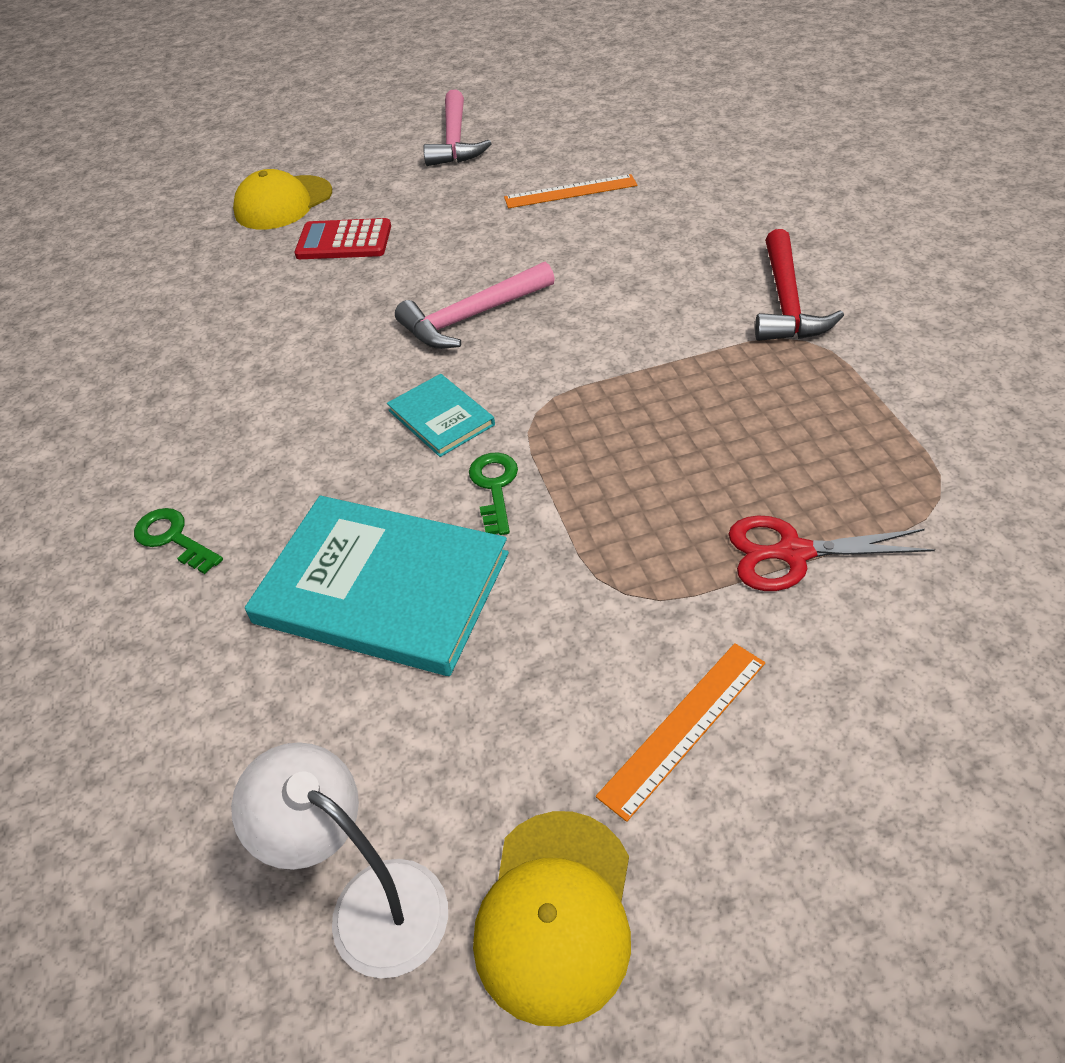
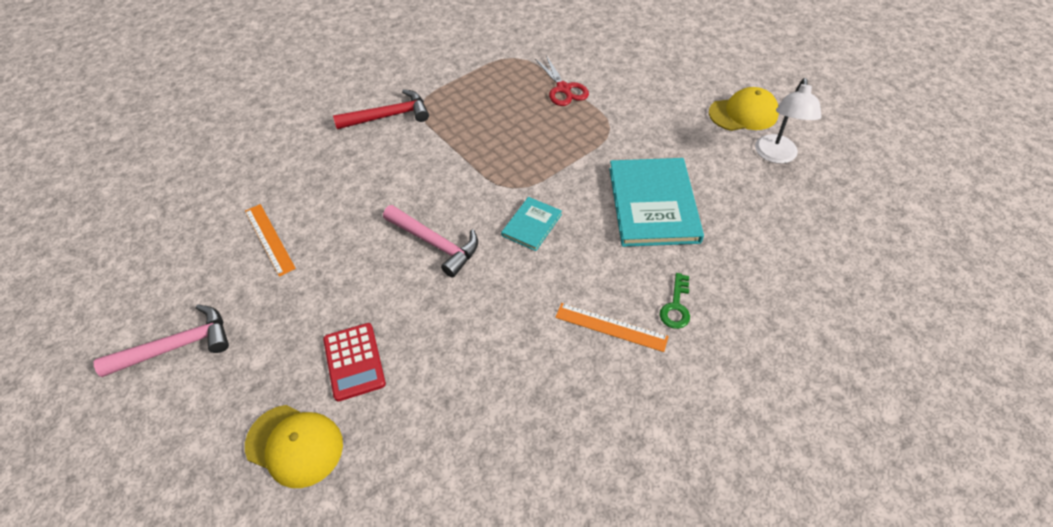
camera: 115 degrees left, 5 degrees up
green key [469,453,518,535] -> none
orange ruler [596,643,765,822] -> orange ruler moved to [555,303,669,352]

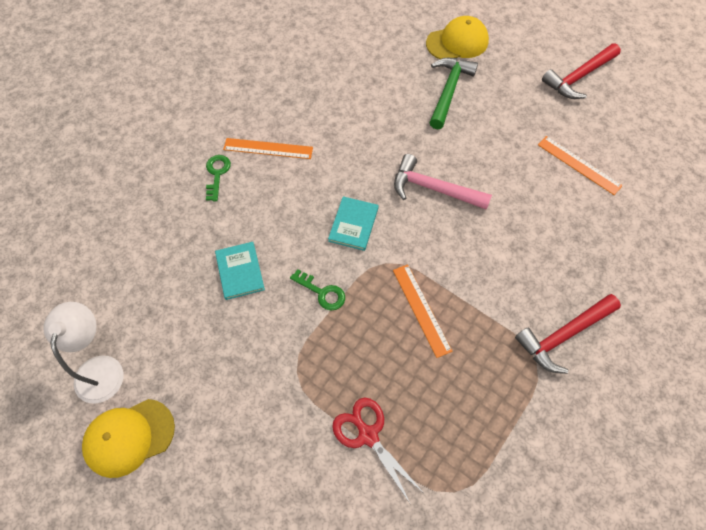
camera: 165 degrees right, 10 degrees up
pink hammer [94,304,229,377] -> red hammer [542,43,621,99]
yellow cap [245,405,343,488] -> yellow cap turned 150 degrees clockwise [426,16,489,59]
red calculator [323,323,386,401] -> green hammer [429,58,478,129]
turquoise book [609,158,704,247] -> turquoise book [215,242,265,300], size x0.51
none -> green key [290,269,345,311]
none -> orange ruler [393,264,452,358]

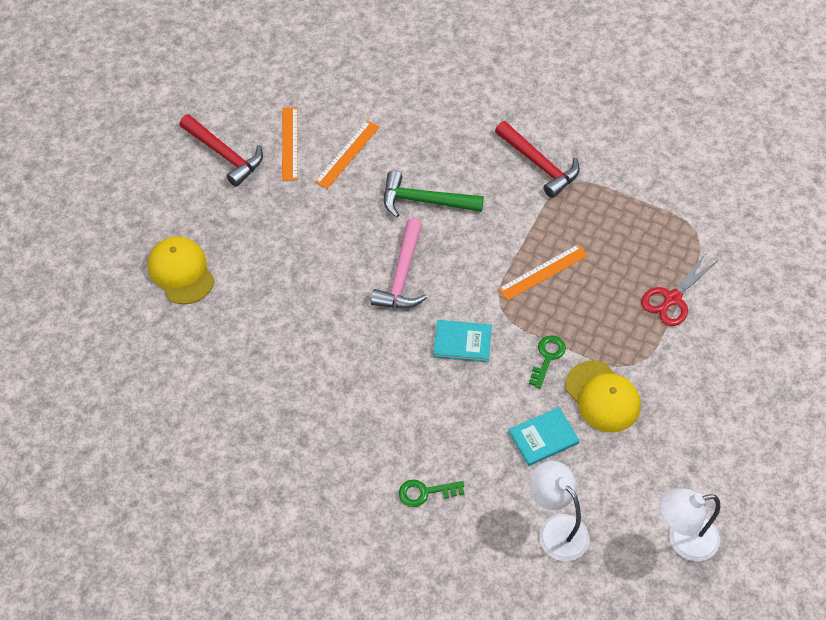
camera: 100 degrees left, 5 degrees down
yellow cap [82,399,175,478] -> yellow cap moved to [565,361,641,433]
orange ruler [223,138,313,159] -> orange ruler moved to [282,107,298,181]
green hammer [429,58,478,129] -> green hammer moved to [384,171,484,218]
none -> white lamp [530,461,590,561]

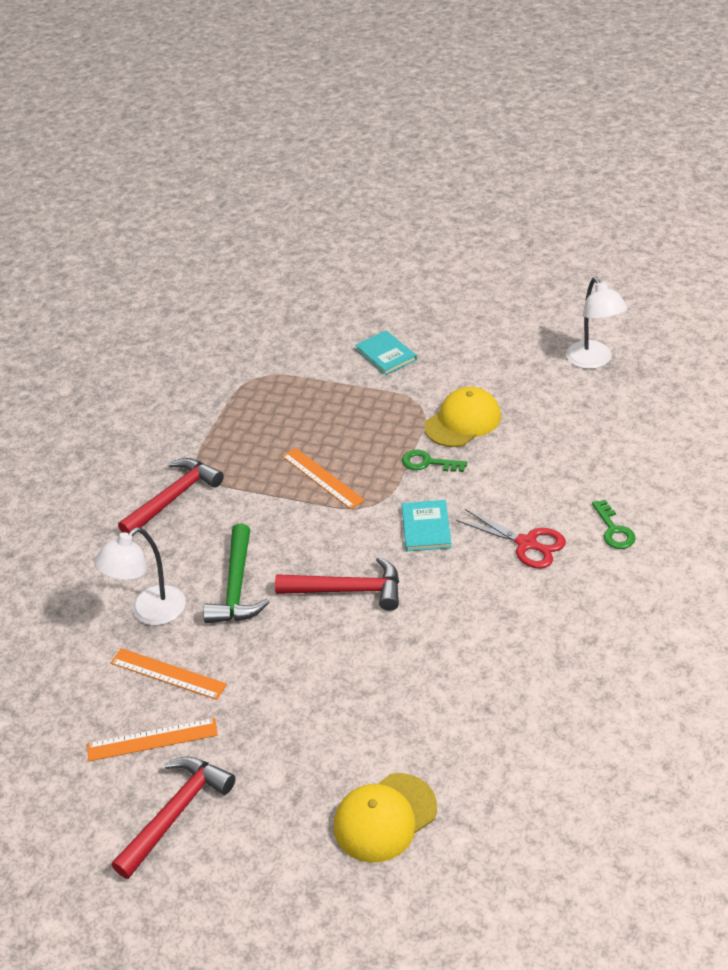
camera: 95 degrees left, 15 degrees down
pink hammer [371,218,427,308] -> red hammer [275,557,399,611]
turquoise book [509,407,580,466] -> turquoise book moved to [355,330,417,375]
white lamp [530,461,590,561] -> white lamp moved to [94,527,186,625]
red scissors [641,253,717,326] -> red scissors moved to [456,509,566,569]

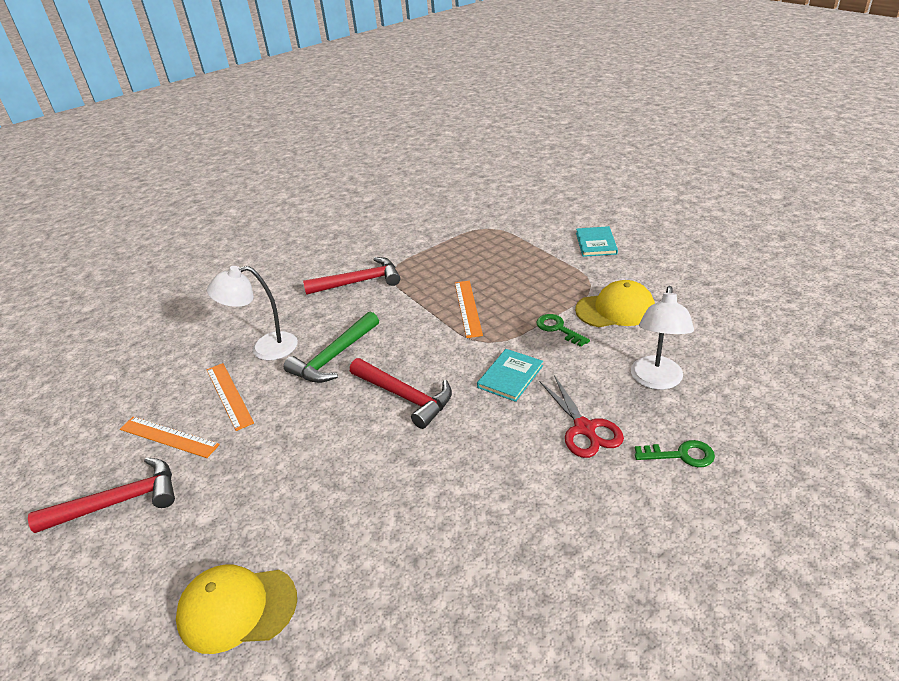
camera: 35 degrees right, 5 degrees down
white lamp [566,277,627,369] -> white lamp moved to [631,286,694,390]
green key [592,500,636,549] -> green key turned 105 degrees counterclockwise [635,440,715,467]

